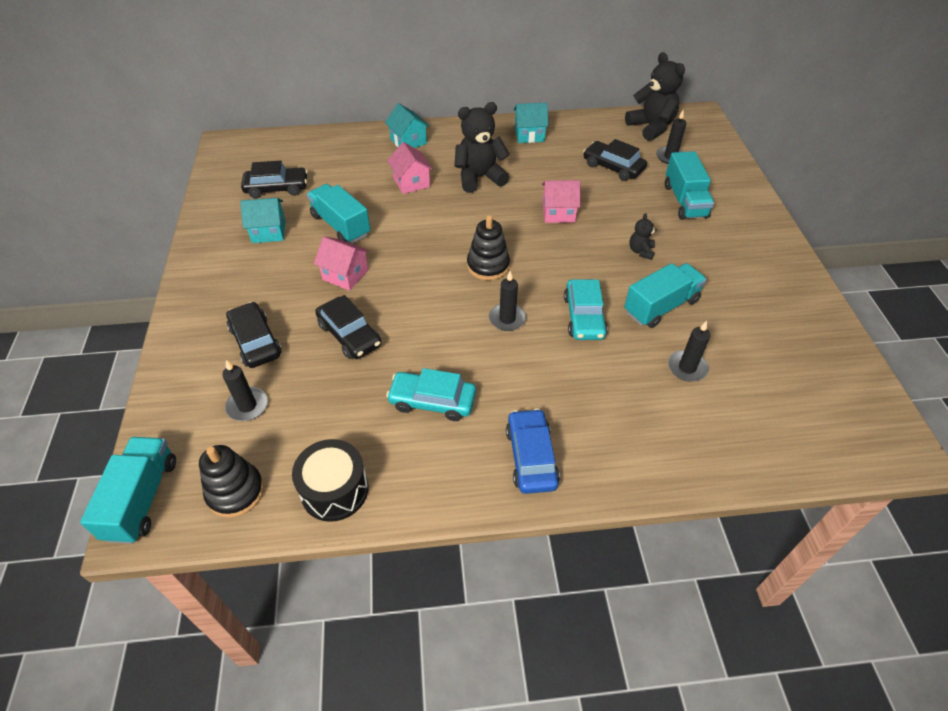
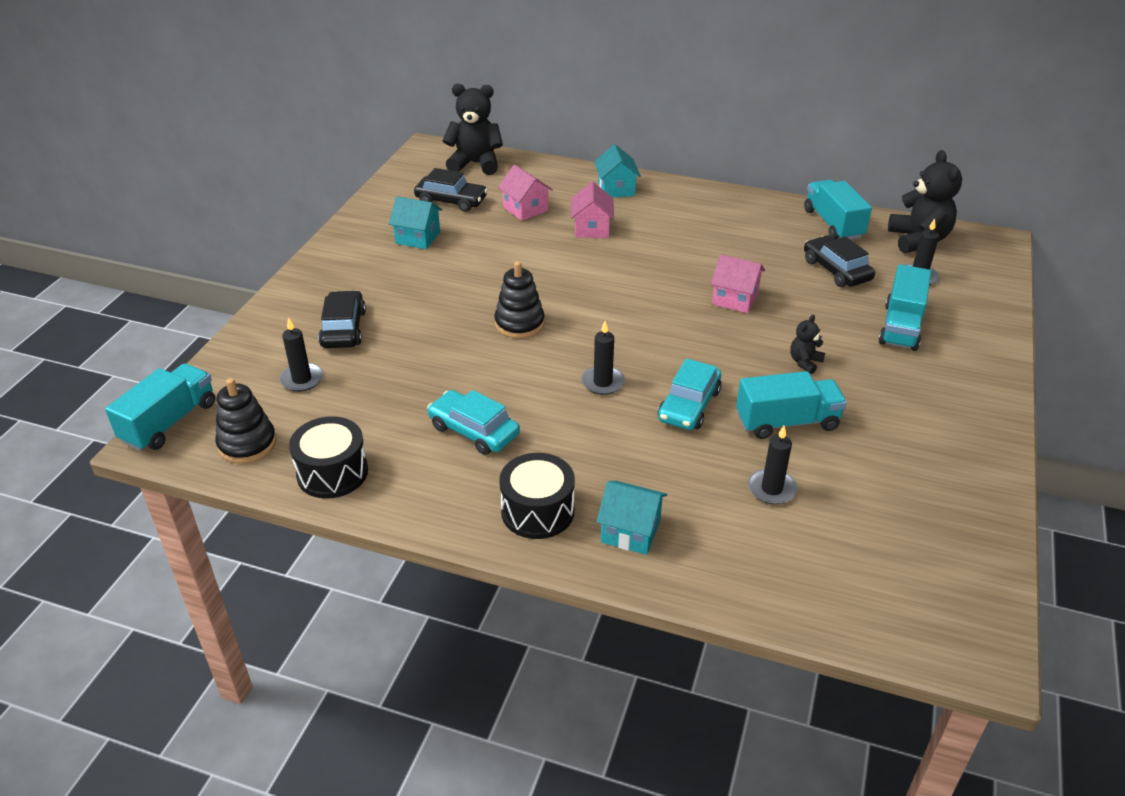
camera: 25 degrees right, 10 degrees down
turquoise truck [307,184,370,244] -> turquoise truck moved to [804,180,872,240]
pink house [314,237,370,291] -> pink house moved to [498,165,553,221]
black car [315,295,382,359] -> none
black teddy bear [455,102,510,193] -> black teddy bear moved to [442,84,503,175]
black stacking toy [467,215,510,280] -> black stacking toy moved to [494,261,545,338]
blue car [506,408,560,494] -> black drum [499,453,575,539]
turquoise house [513,103,549,143] -> turquoise house moved to [597,481,667,555]

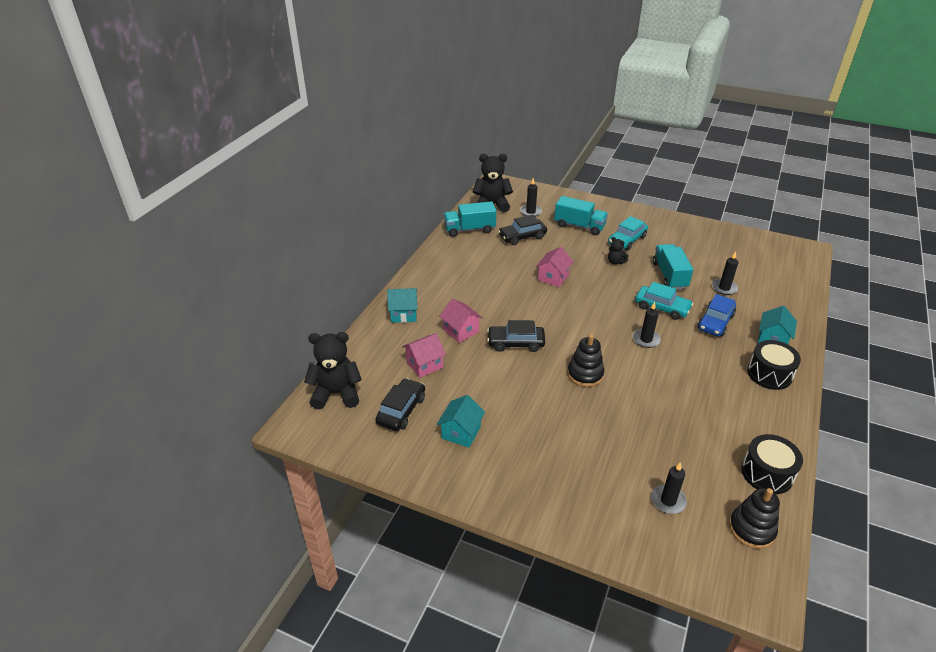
camera: 85 degrees left, 0 degrees up
turquoise truck [105,363,215,451] -> none
black car [318,290,366,348] -> black car moved to [487,320,545,352]
turquoise car [427,390,520,455] -> turquoise car moved to [608,216,648,251]
black teddy bear [442,84,503,175] -> black teddy bear turned 75 degrees clockwise [304,332,362,410]
pink house [571,182,614,238] -> pink house turned 45 degrees clockwise [439,299,483,343]
none -> blue car [697,294,736,337]

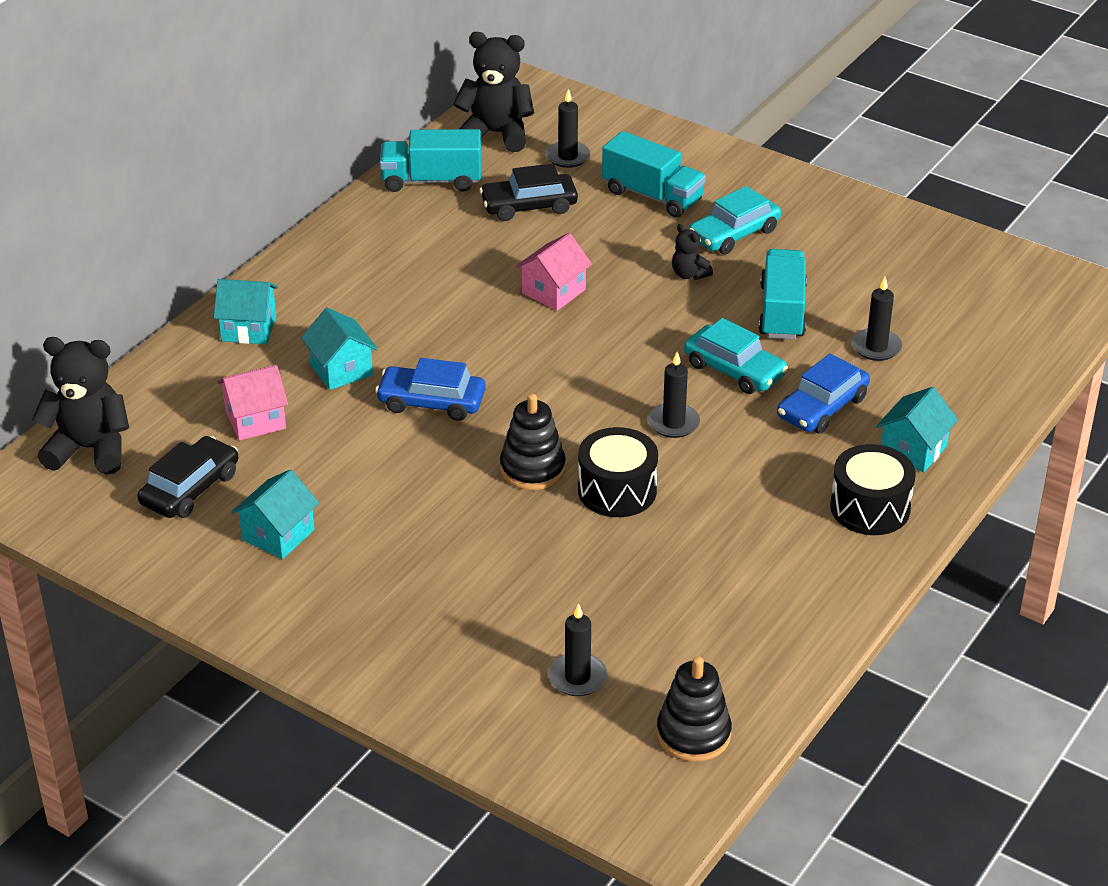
camera: 10 degrees right, 0 degrees up
pink house [439,299,483,343] -> turquoise house [301,308,378,390]
black car [487,320,545,352] -> blue car [375,358,486,421]
black drum [741,434,803,494] -> black drum moved to [578,427,658,517]

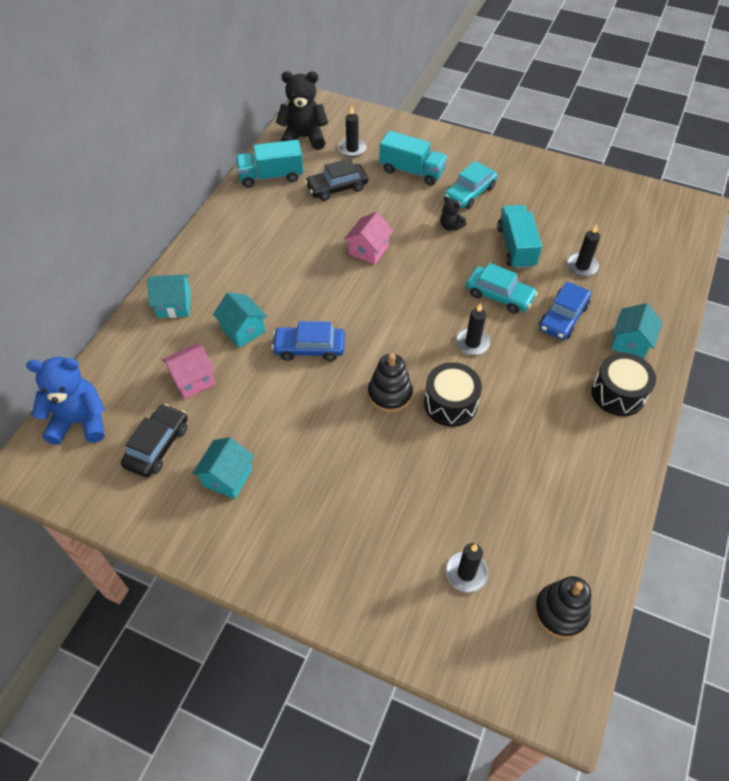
camera: 10 degrees left, 15 degrees up
black teddy bear [32,337,129,474] -> blue teddy bear [26,357,105,445]

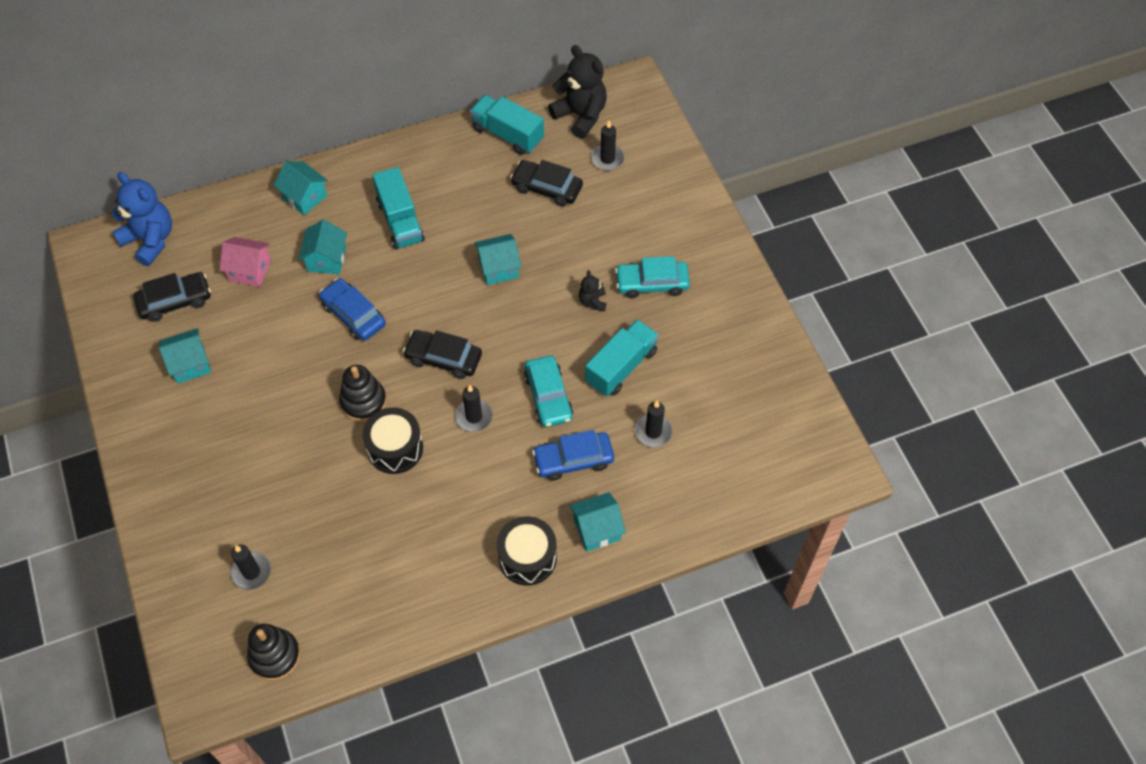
camera: 45 degrees right, 5 degrees up
pink house [344,212,393,265] -> turquoise house [474,234,521,285]
turquoise truck [379,131,447,186] -> turquoise truck moved to [372,167,425,250]
none -> black car [403,330,482,379]

